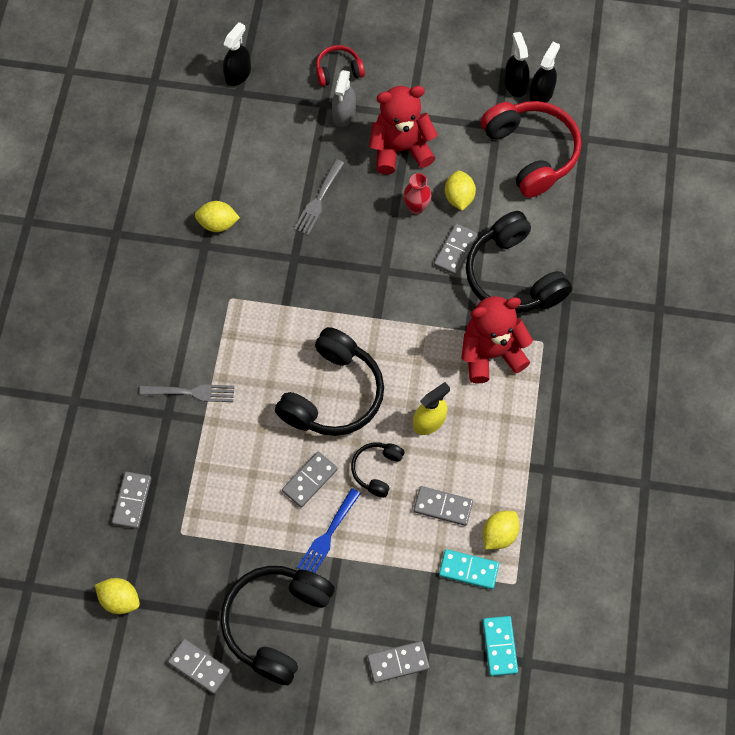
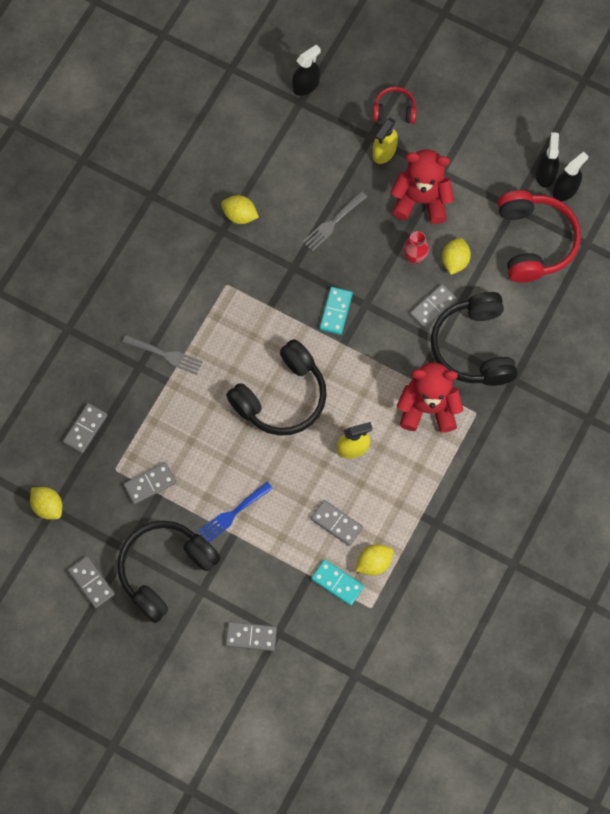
camera: 20 degrees right, 5 degrees up
grey domino [282,451,338,508] -> grey domino moved to [123,462,176,504]
grey spray bottle [332,70,356,127] -> yellow spray bottle [373,118,398,164]
black headphones [351,443,404,497] -> none
turquoise domino [483,616,518,676] -> turquoise domino moved to [319,287,353,335]

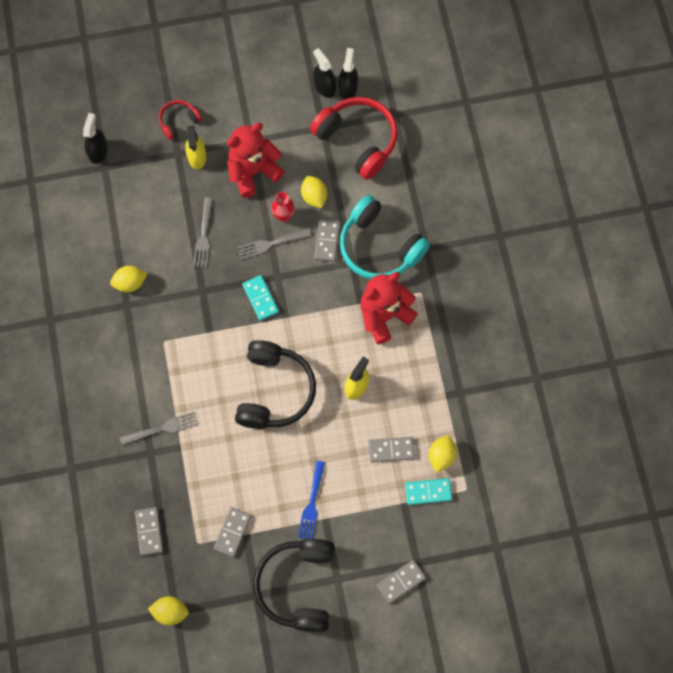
camera: 40 degrees left, 0 degrees up
grey domino [68,556,115,608] -> none
black headphones [431,292,518,386] -> turquoise headphones [340,195,430,280]
none -> grey fork [237,228,311,260]

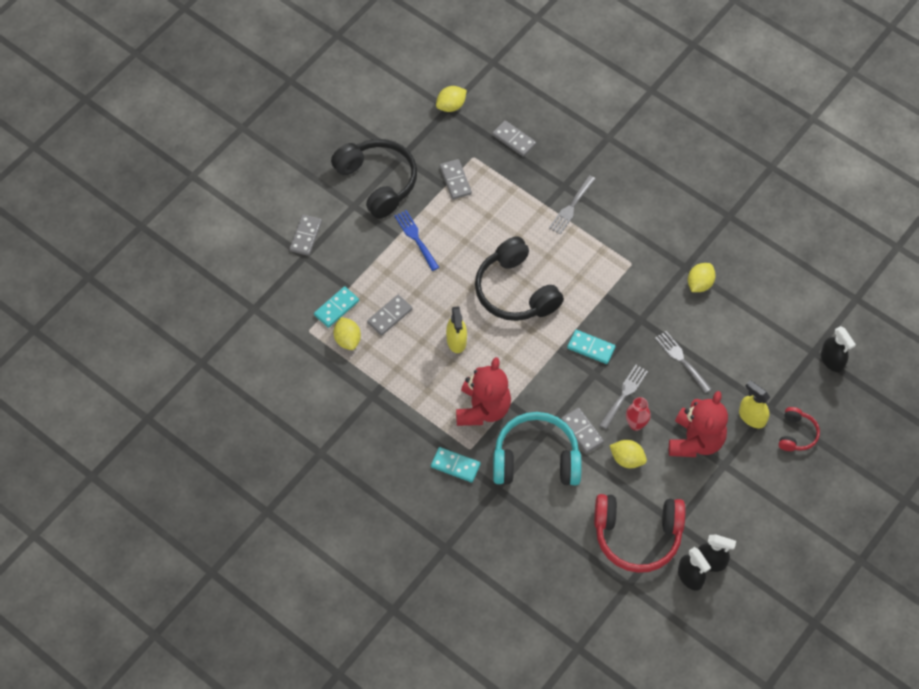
camera: 140 degrees right, 10 degrees down
none -> turquoise domino [431,447,481,482]

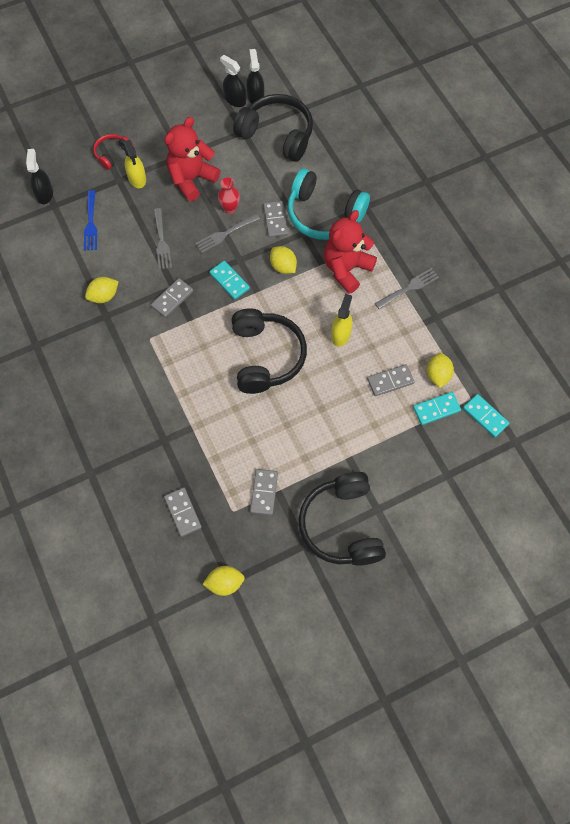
camera: 155 degrees left, 5 degrees up
grey domino [289,214,322,256] -> grey domino moved to [151,278,193,318]
blue fork [394,210,439,271] -> blue fork moved to [84,190,97,251]
turquoise domino [431,447,481,482] -> turquoise domino moved to [463,394,509,438]
grey fork [549,175,596,235] -> grey fork moved to [375,268,439,309]
red headphones [594,494,685,573] -> black headphones [233,94,313,162]
yellow lemon [609,440,647,468] -> yellow lemon moved to [270,246,297,274]

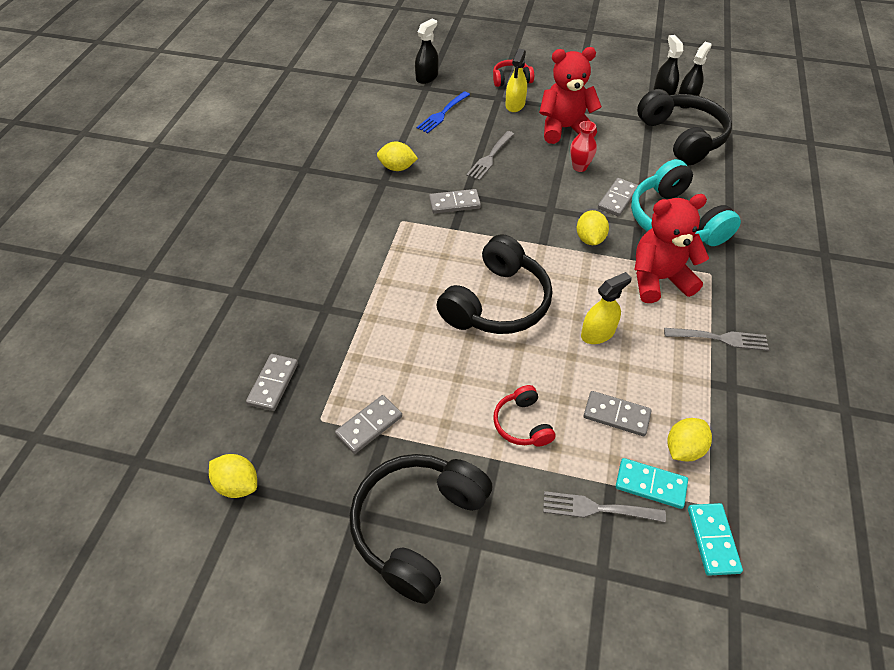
camera: 40 degrees right, 15 degrees down
grey fork [195,213,260,253] -> grey fork moved to [543,491,666,523]
turquoise domino [209,261,250,300] -> none
none -> red headphones [493,385,555,447]

